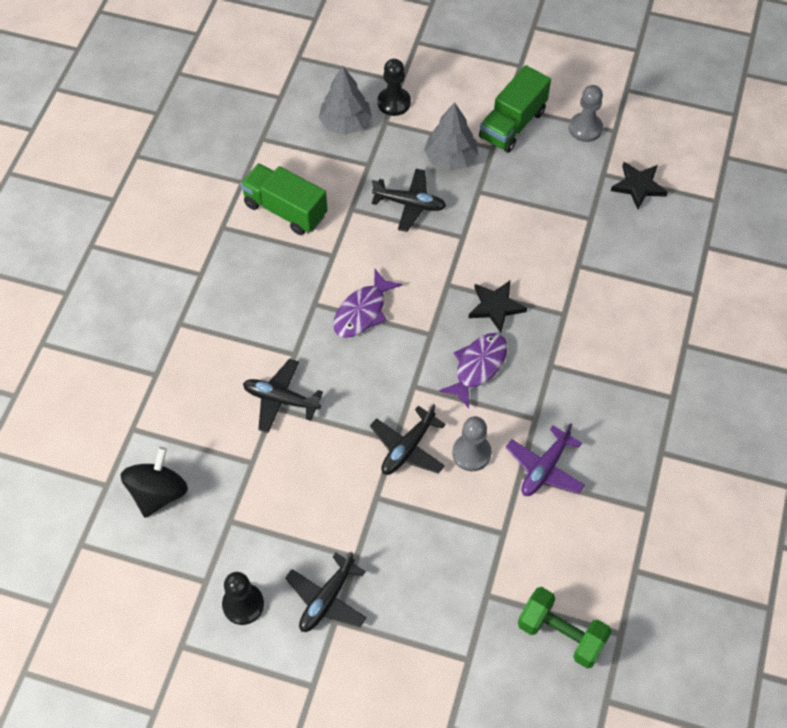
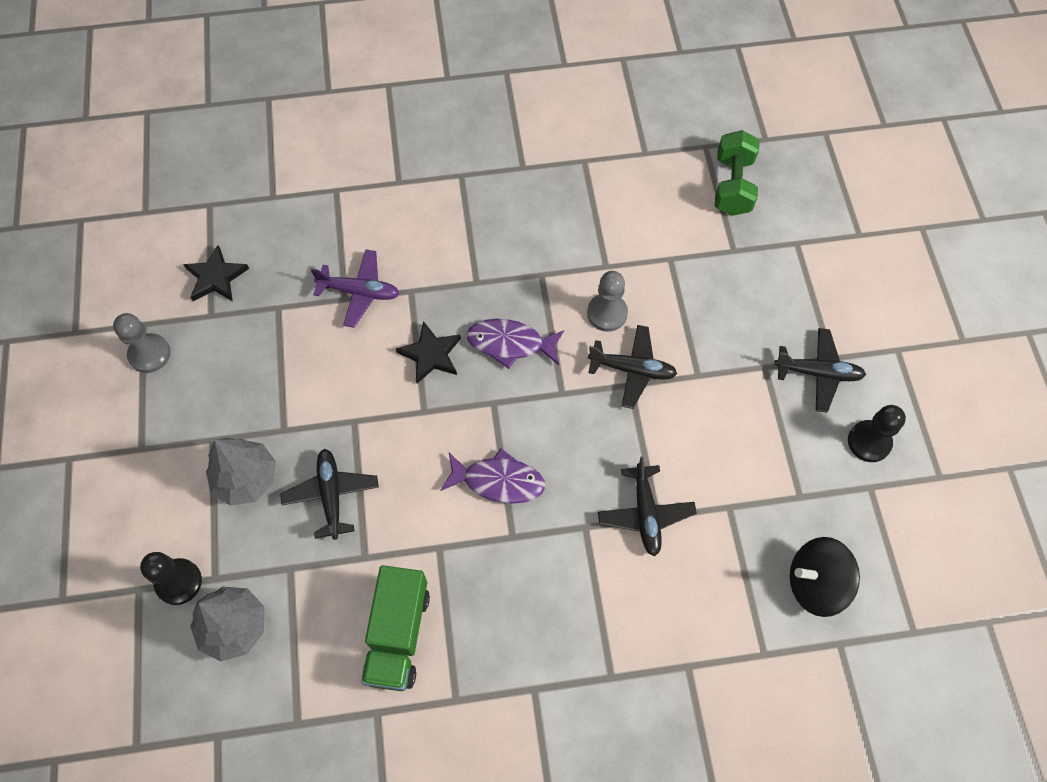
camera: 115 degrees left, 5 degrees up
green truck [479,65,551,153] -> none
purple plane [506,423,585,496] -> purple plane moved to [311,249,400,328]

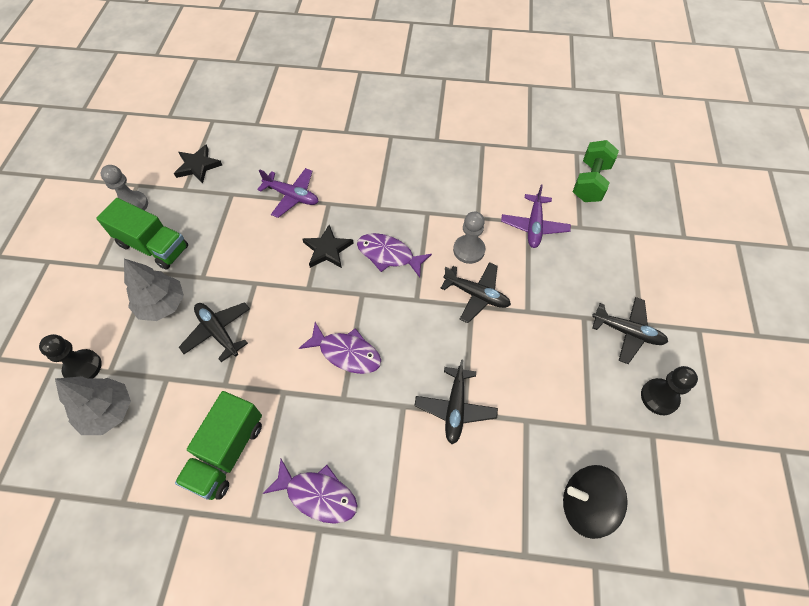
camera: 15 degrees right, 5 degrees down
black plane [280,449,379,540] -> black plane turned 45 degrees counterclockwise [179,302,250,362]
none -> green truck [96,198,188,270]
none -> purple fish [263,459,358,524]
none -> purple plane [501,184,571,248]

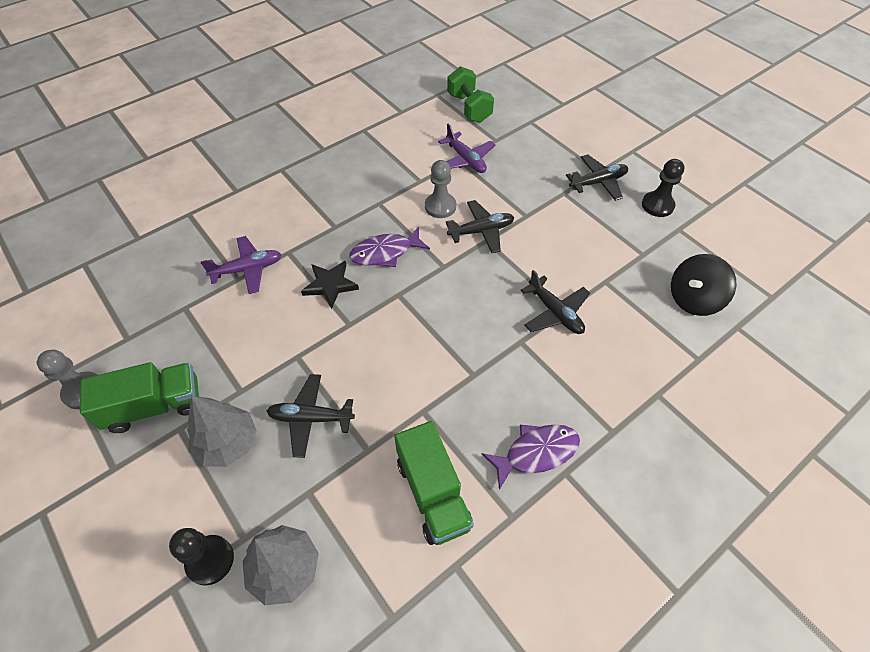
camera: 45 degrees left, 5 degrees down
black star [174,144,222,183] -> none
purple fish [299,322,381,374] -> none

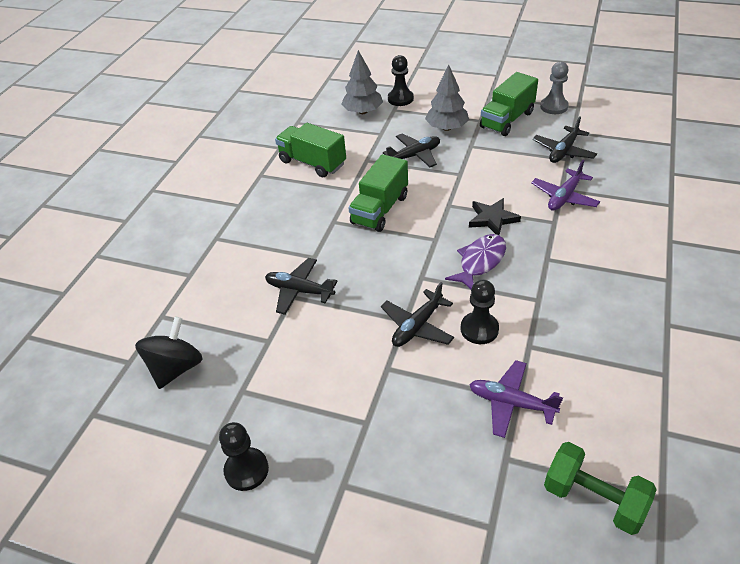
camera: 150 degrees right, 10 degrees down
grey pawn [425,160,456,218] -> black pawn [461,280,499,344]
purple fish [482,424,580,490] -> none
black plane [566,155,628,201] -> black plane moved to [533,117,597,163]
none -> green truck [349,154,408,232]

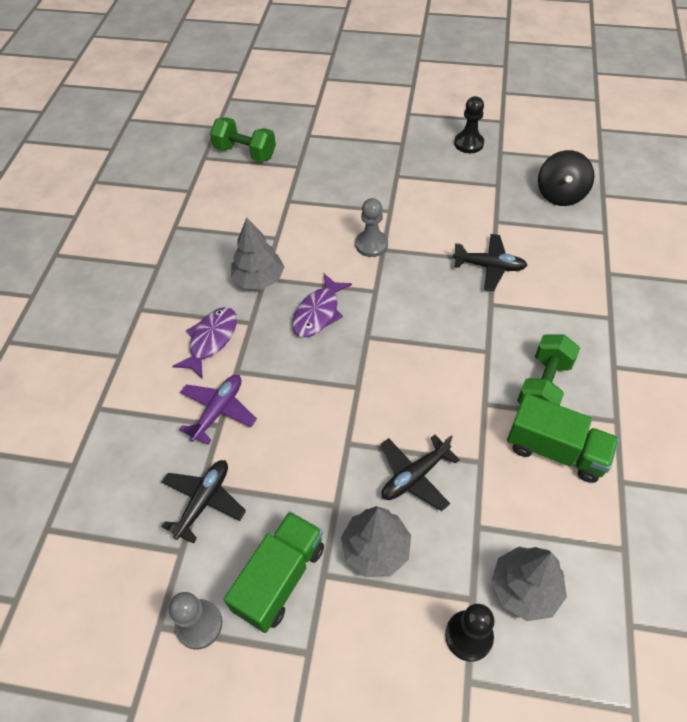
camera: 170 degrees right, 10 degrees up
green truck [349,154,408,232] -> none
black plane [381,282,454,347] -> grey pawn [355,198,388,257]
black pawn [461,280,499,344] -> none
black star [469,198,521,235] -> none
purple plane [469,360,563,438] -> none
none -> purple fish [172,307,237,379]
none -> grey tree [231,218,284,289]
none -> green dumbbell [517,334,580,405]

